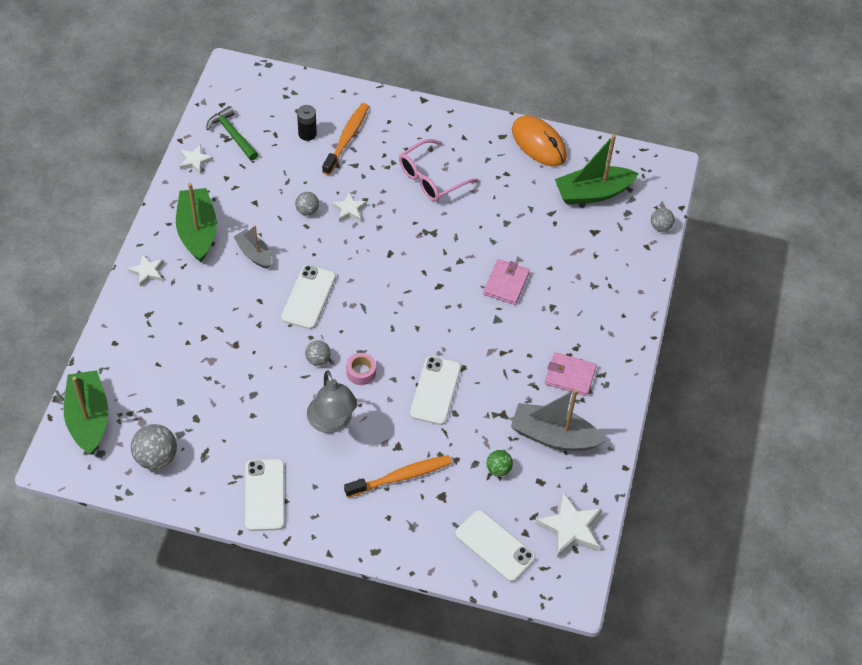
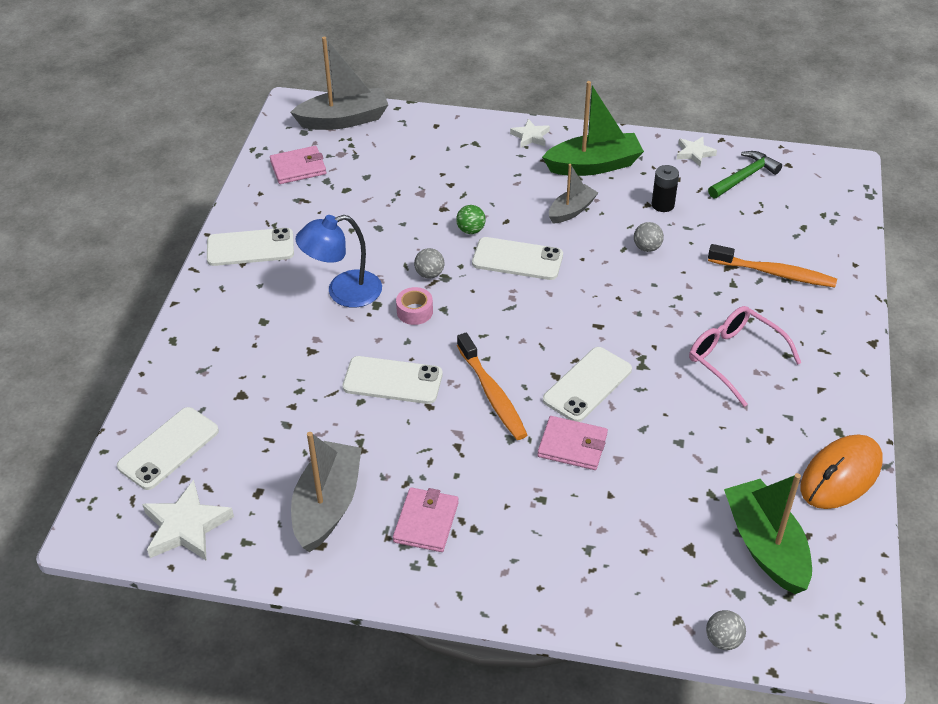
camera: 90 degrees right, 10 degrees down
green boat [64,370,108,455] -> grey boat [290,37,388,130]
grey ball [131,424,177,470] -> pink wallet [270,146,326,184]
black battery [297,105,317,141] -> black battery moved to [652,165,679,212]
grey lamp [307,371,357,433] -> blue lamp [296,215,382,307]
white star [332,193,367,222] -> none
orange toothbrush [344,455,452,498] -> orange toothbrush moved to [457,333,527,440]
green ball [487,450,513,476] -> green ball moved to [456,205,485,234]
none -> white phone [543,347,632,422]

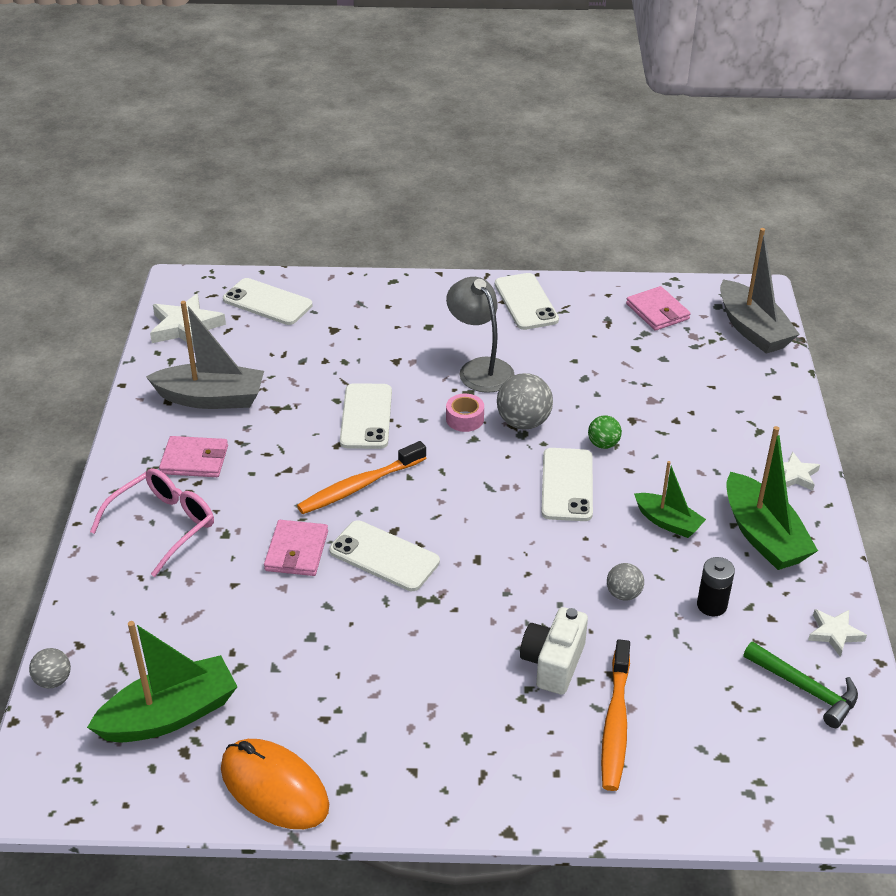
camera: 80 degrees right, 5 degrees down
blue lamp [296,215,382,307] -> grey lamp [446,277,515,393]
grey ball [414,248,444,279] -> grey ball [497,373,553,430], size x1.71
grey boat [549,164,598,224] -> green boat [634,461,706,538]
pink glasses [689,306,801,407] -> pink glasses moved to [90,468,214,577]
none -> white camera [520,607,588,695]

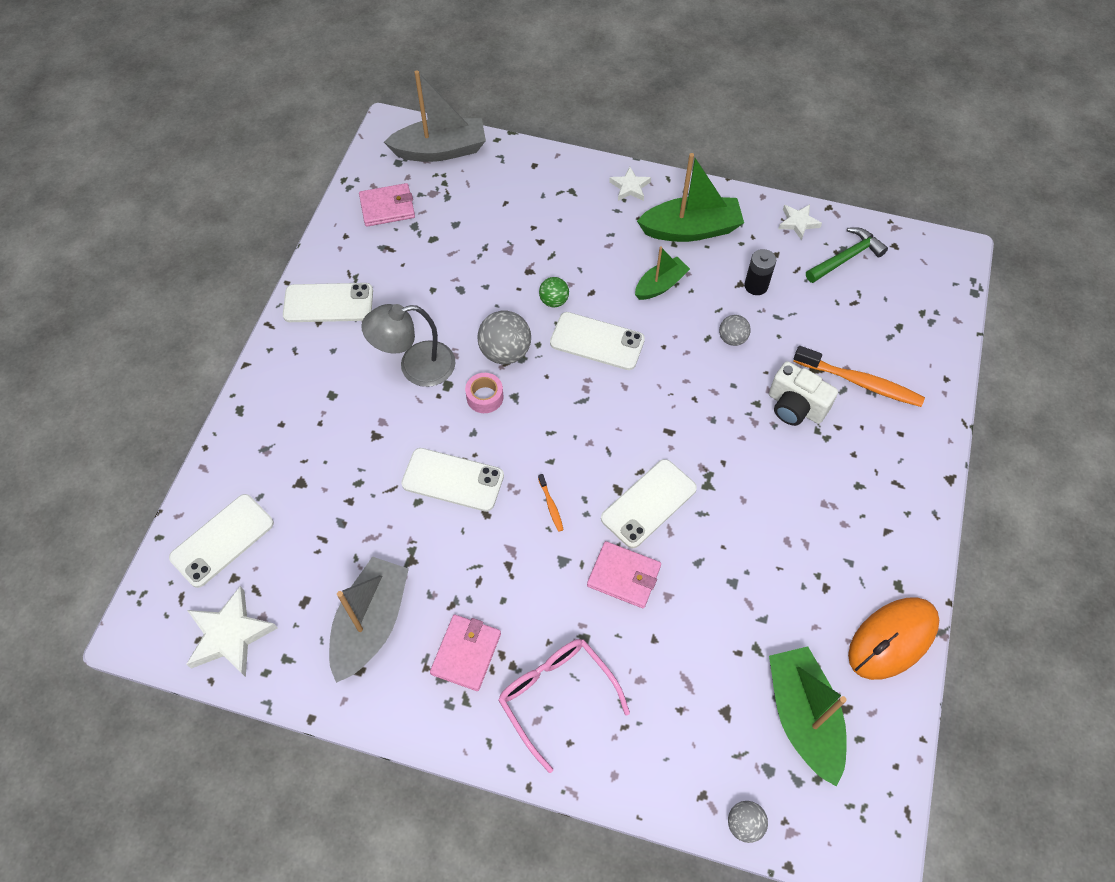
camera: 75 degrees left, 20 degrees up
orange toothbrush [297,441,426,514] -> orange toothbrush [538,474,564,532], size x0.44

